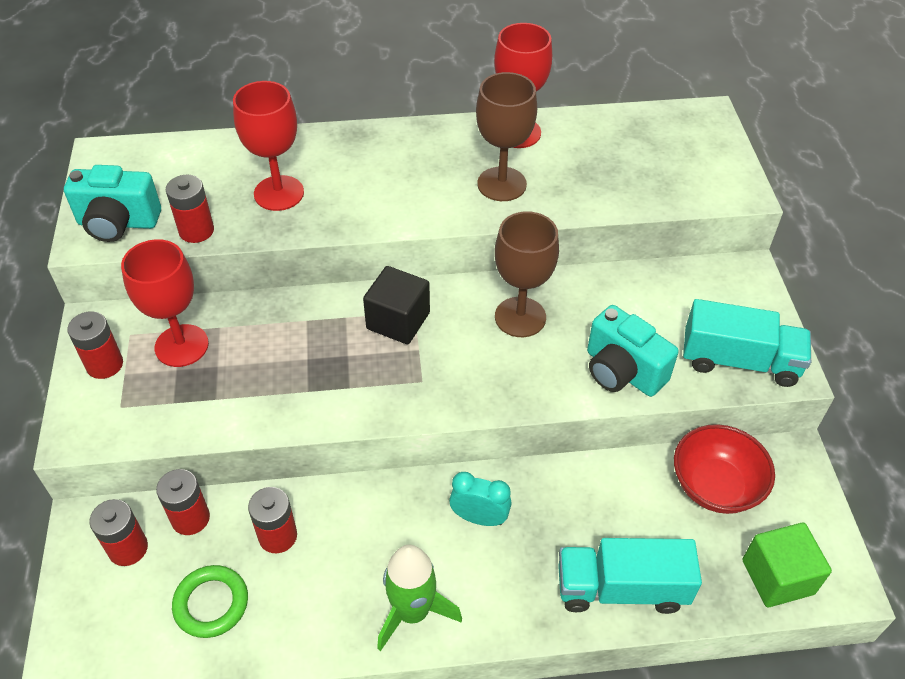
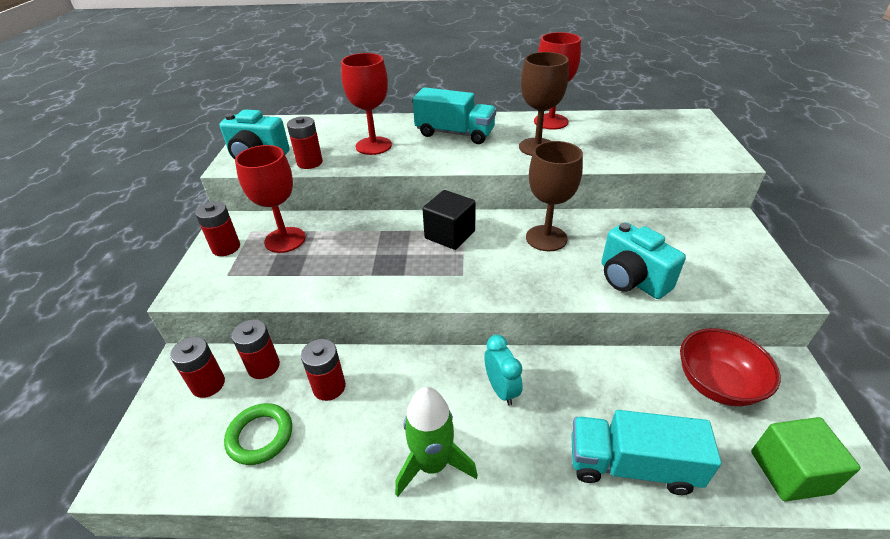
camera: 10 degrees right, 10 degrees down
turquoise clock [449,472,512,526] -> turquoise clock turned 45 degrees clockwise [484,335,523,406]
turquoise truck [683,299,811,387] -> turquoise truck moved to [413,87,496,144]

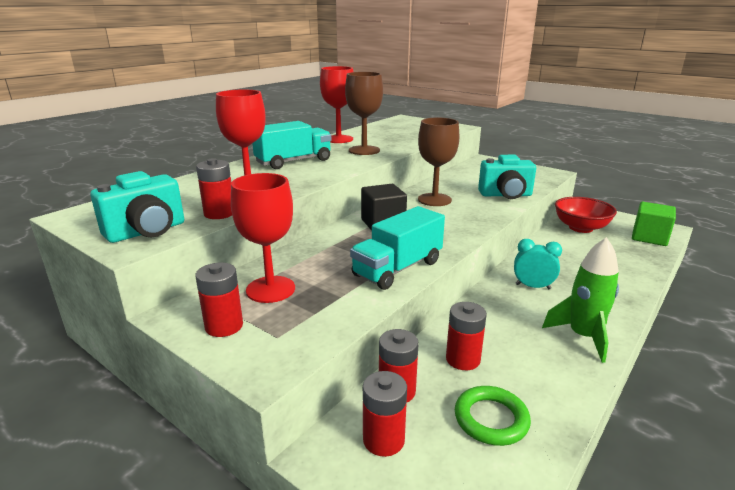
camera: 55 degrees left, 15 degrees down
turquoise truck [571,410,721,495] -> turquoise truck moved to [350,206,445,290]

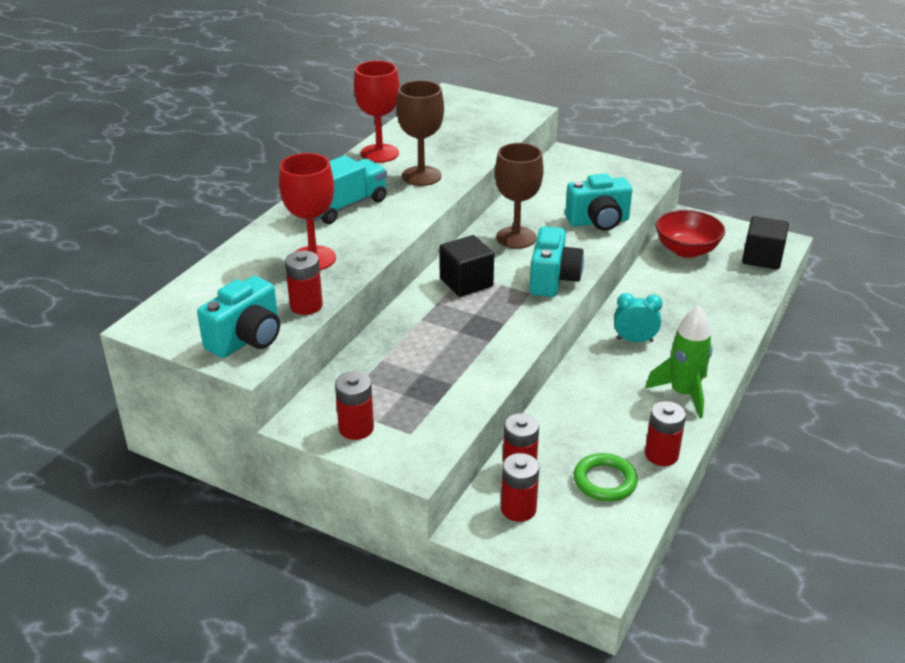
camera: 10 degrees left, 10 degrees up
red goblet [231,173,295,303] -> none
turquoise truck [350,206,445,290] -> none
red battery [446,302,487,370] -> red battery moved to [645,401,686,466]
green cube [632,202,676,246] -> black cube [742,216,789,270]
none -> turquoise camera [530,226,584,297]

